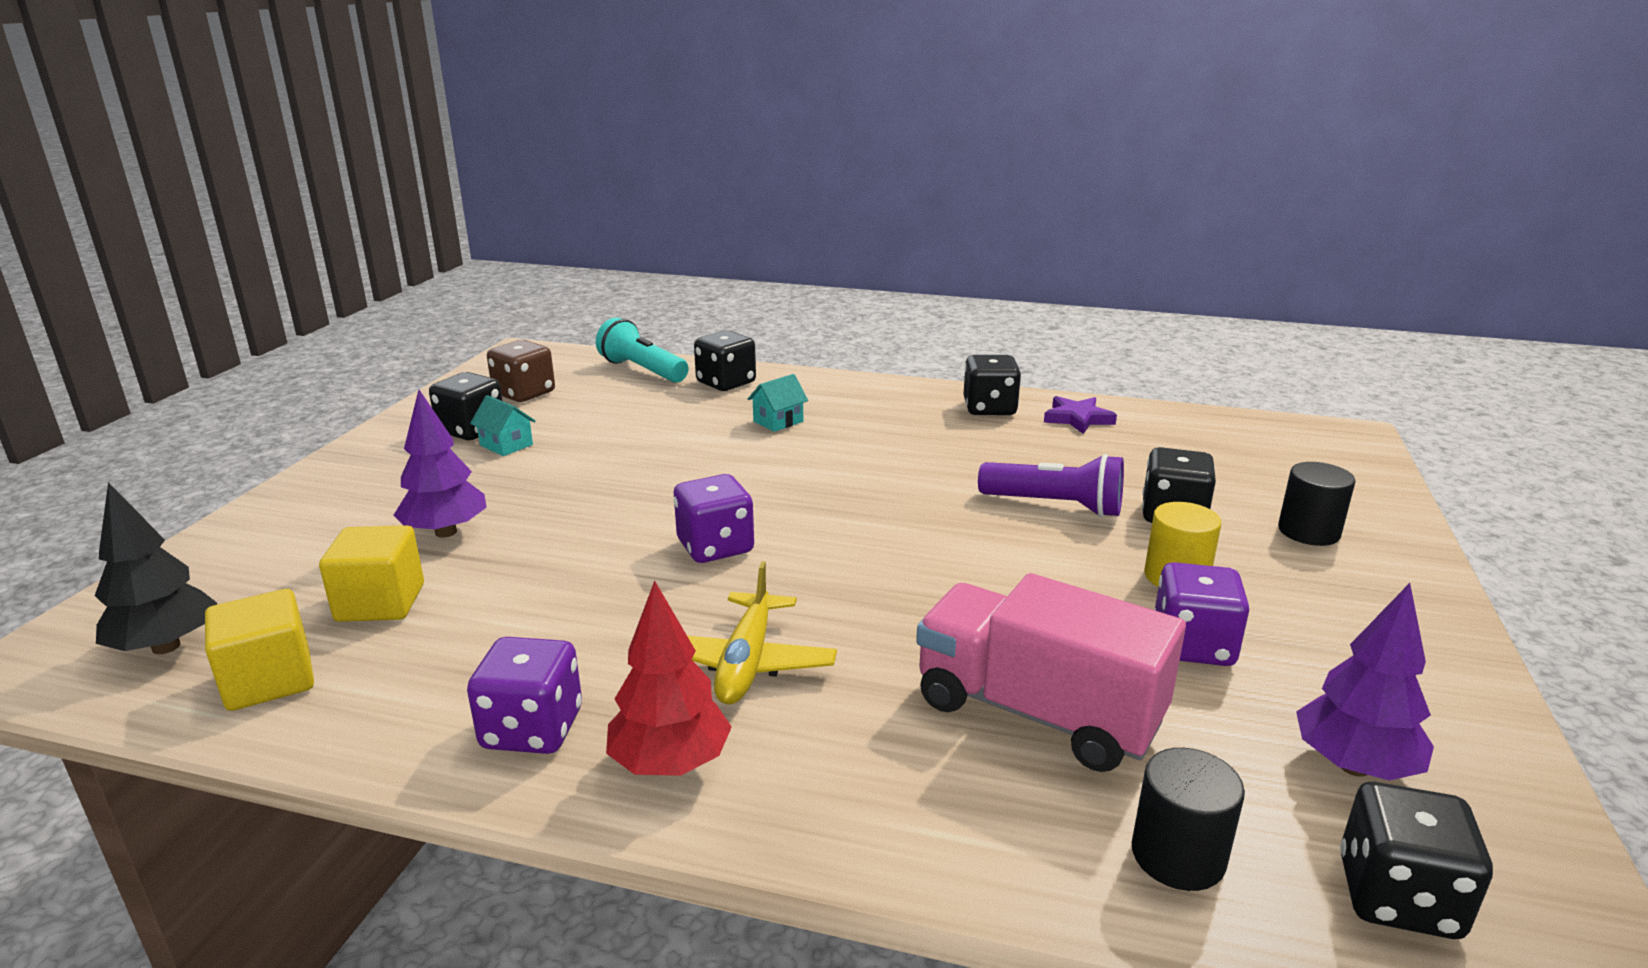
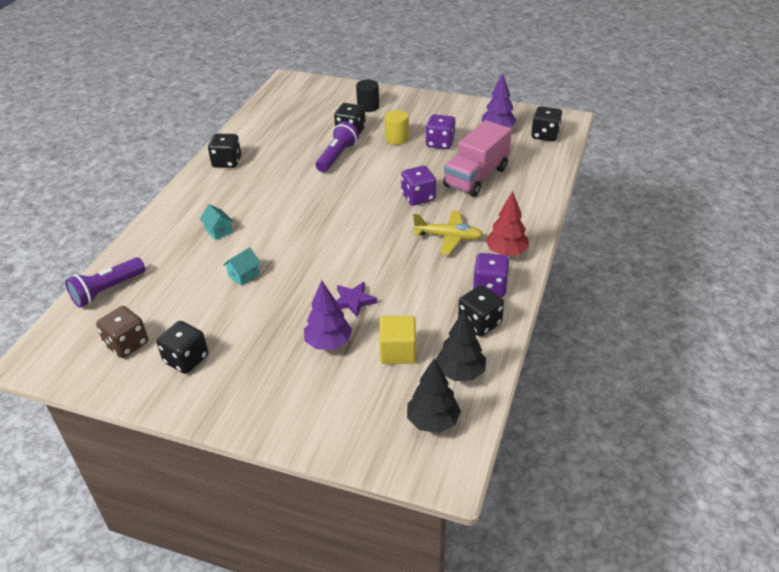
camera: 85 degrees left, 15 degrees up
yellow cube [205,589,314,711] -> black tree [435,310,486,381]
turquoise house [470,395,536,456] -> turquoise house moved to [223,247,261,286]
turquoise flashlight [596,317,689,383] -> purple flashlight [65,257,145,308]
purple dice [674,474,754,563] -> purple dice moved to [401,166,436,206]
black dice [694,330,756,391] -> black dice moved to [458,285,504,337]
purple star [1044,396,1117,434] -> purple star moved to [336,282,377,317]
black cylinder [1132,748,1245,891] -> none

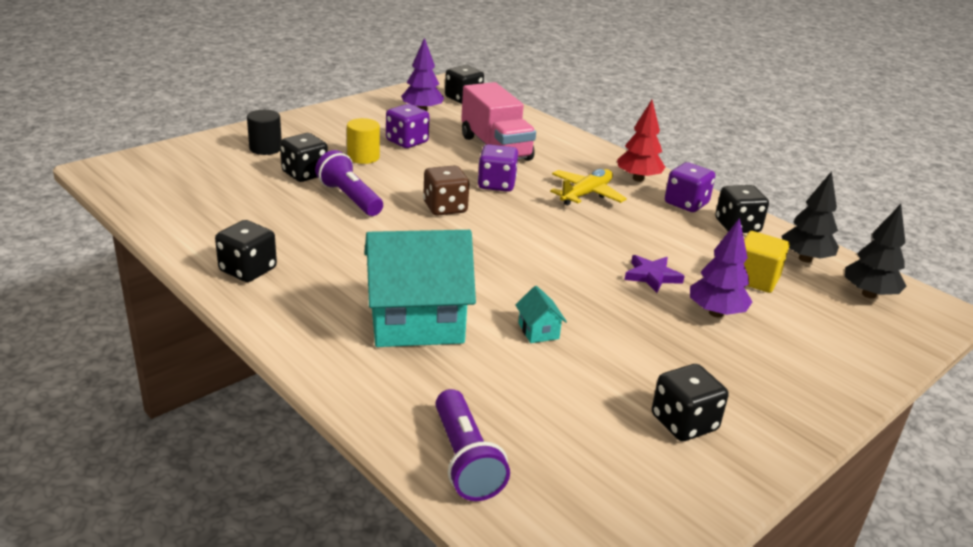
camera: 65 degrees left, 10 degrees down
brown dice [96,306,148,358] -> brown dice moved to [423,165,469,216]
turquoise house [200,204,234,240] -> turquoise house [365,230,476,347], size x2.48

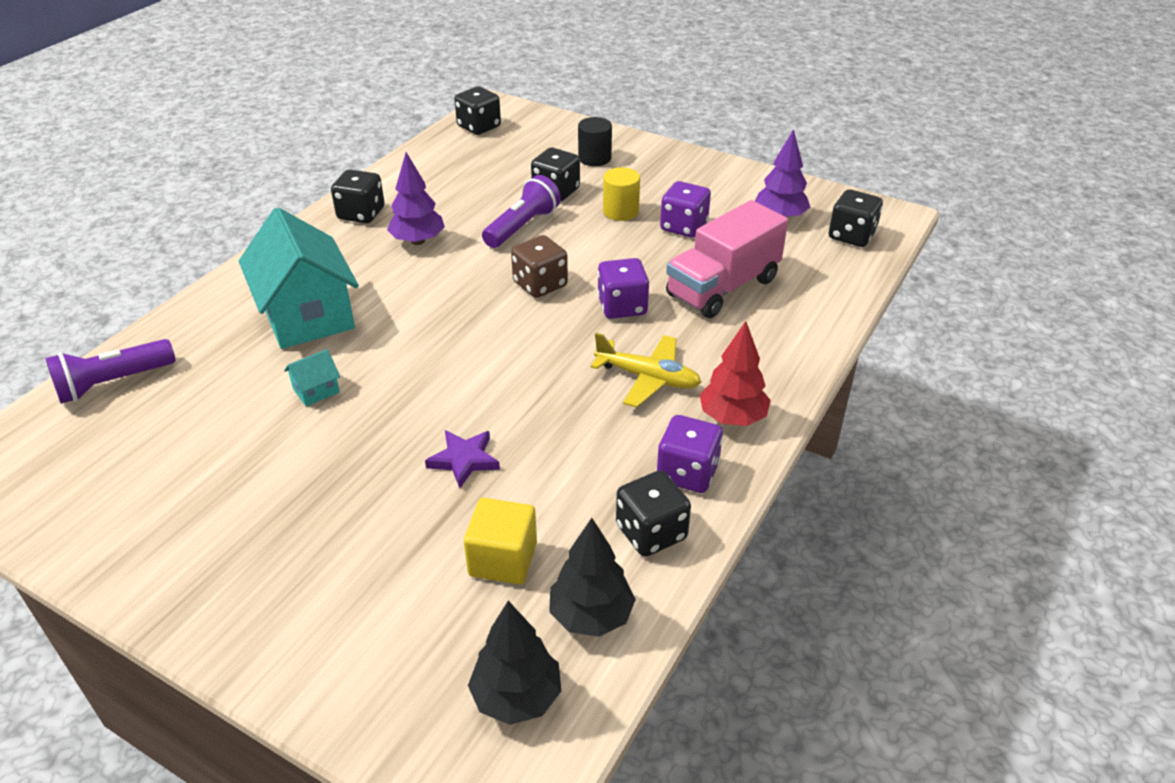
camera: 75 degrees right, 10 degrees up
black dice [652,364,729,441] -> black dice moved to [454,86,501,135]
purple tree [690,218,752,317] -> purple tree moved to [387,152,445,245]

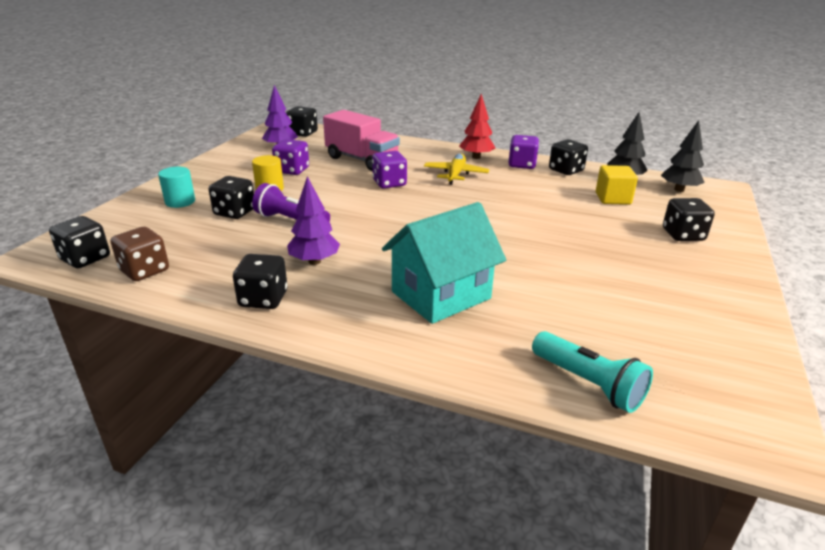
camera: 100 degrees left, 10 degrees down
purple flashlight [45,339,176,404] -> turquoise flashlight [532,331,653,413]
turquoise house [284,349,340,406] -> none
purple star [425,430,500,488] -> none
brown dice [511,235,568,298] -> brown dice moved to [110,227,169,281]
black cylinder [578,117,612,166] -> turquoise cylinder [158,167,195,208]
none -> black dice [663,198,715,241]

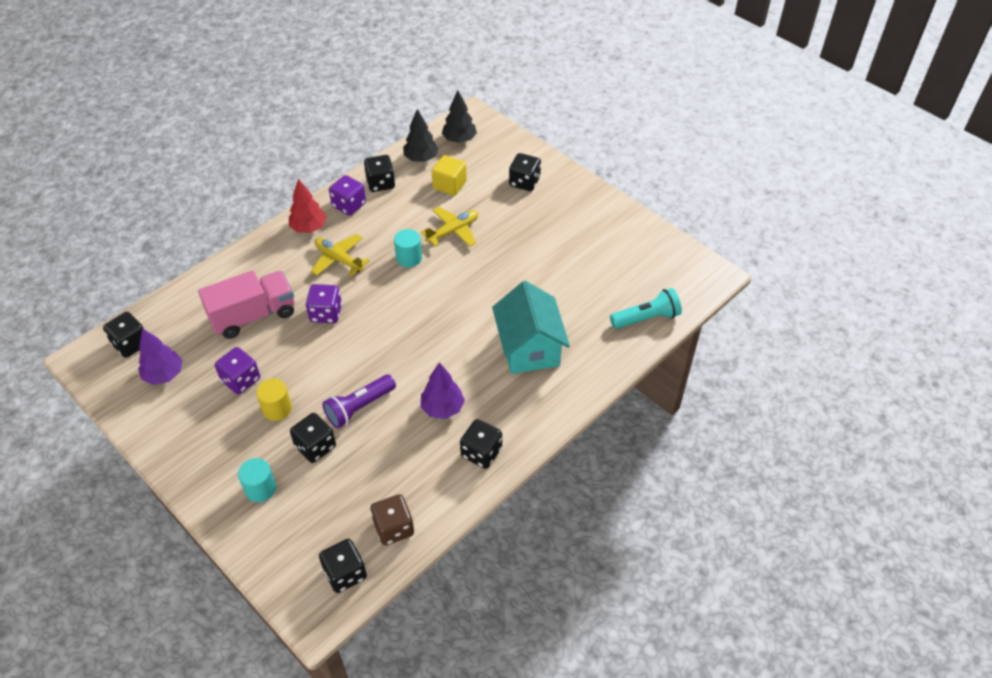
camera: 65 degrees left, 20 degrees up
none -> turquoise cylinder [394,229,422,267]
none -> yellow plane [421,207,478,247]

